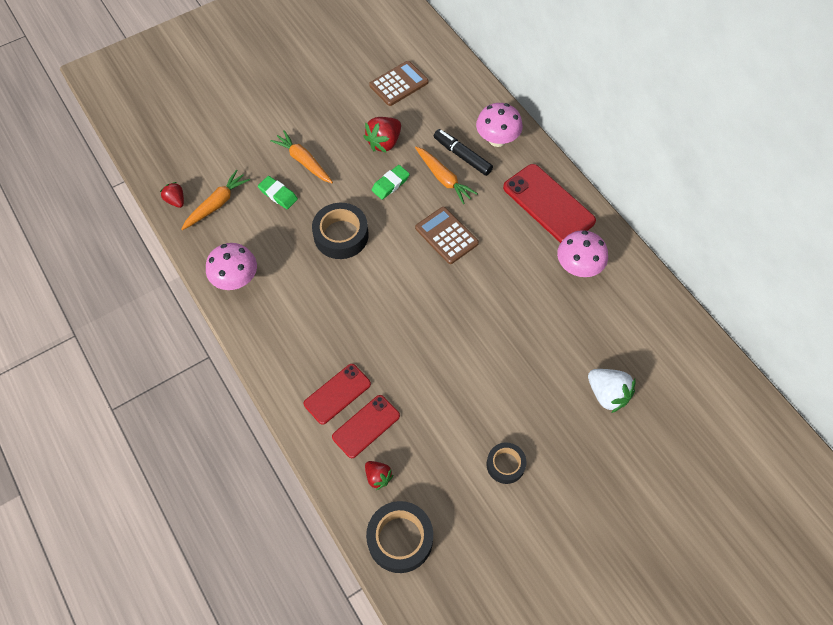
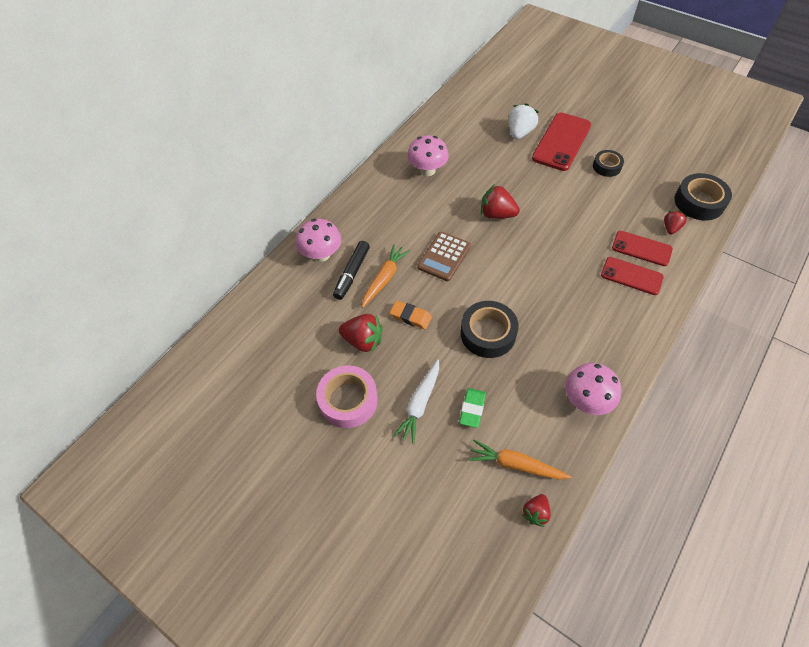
camera: 110 degrees left, 5 degrees down
orange carrot [270,130,333,183] -> white carrot [393,359,439,444]
brown calculator [369,61,429,106] -> none
green eraser [371,165,410,200] -> orange eraser [390,301,432,329]
red phone [503,164,596,243] -> red phone moved to [532,113,591,171]
none -> pink tape [316,365,378,428]
none -> red strawberry [481,184,520,219]

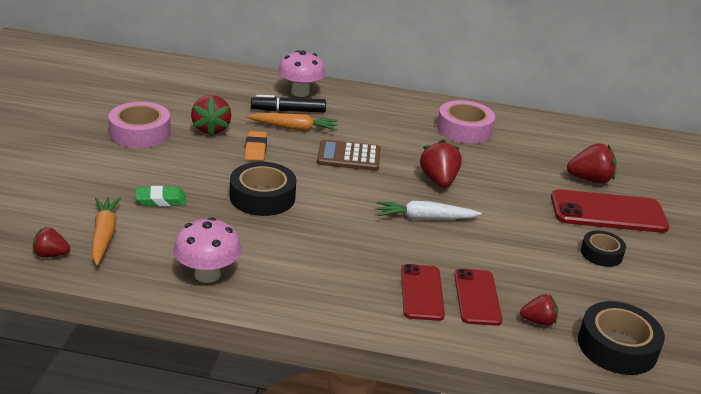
camera: 60 degrees right, 25 degrees down
white carrot [393,359,439,444] -> white carrot moved to [377,201,482,219]
pink mushroom [407,135,449,176] -> pink tape [437,100,495,143]
white strawberry [509,103,539,139] -> red strawberry [567,143,616,184]

